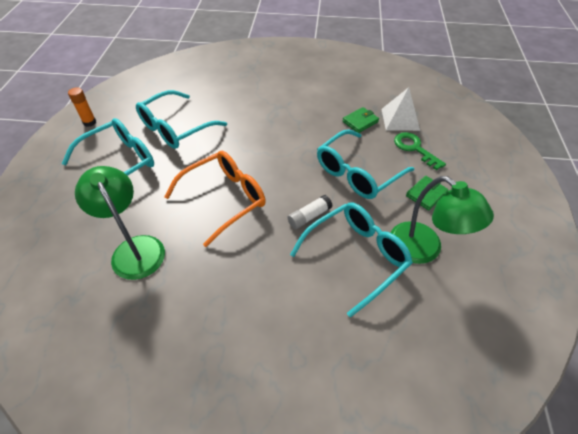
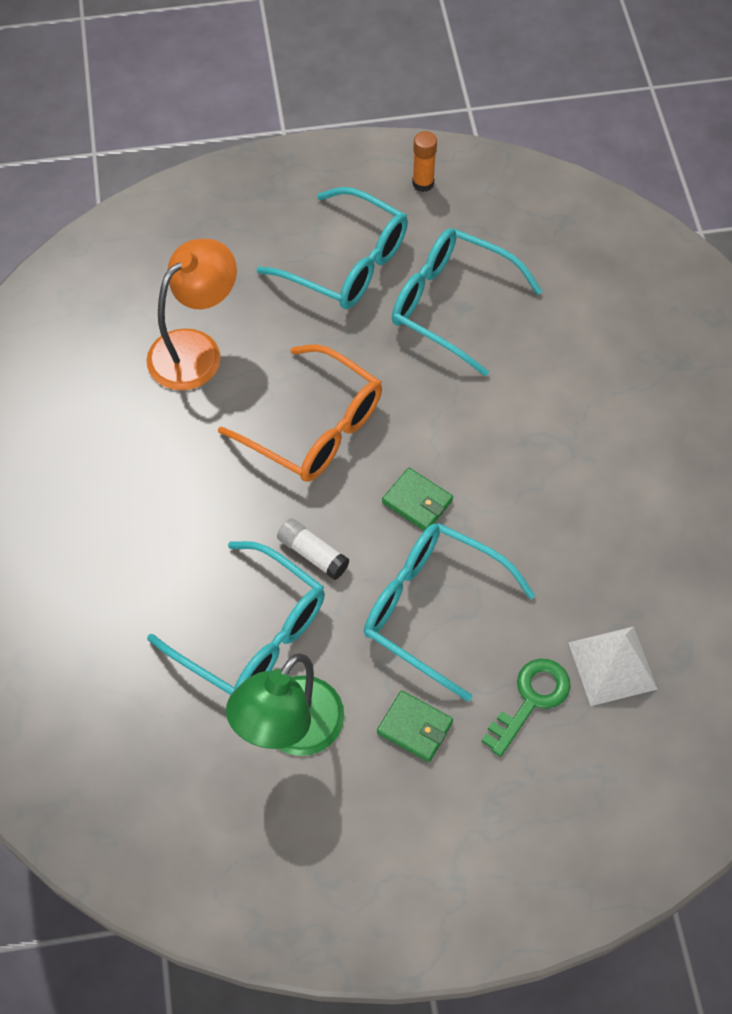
camera: 75 degrees right, 10 degrees up
green lamp [75,166,165,280] -> orange lamp [146,239,237,390]
green wallet [342,107,379,133] -> green wallet moved to [382,468,453,531]

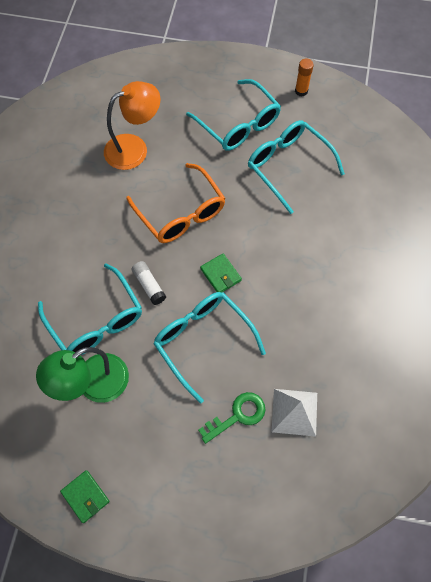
camera: 20 degrees right, 5 degrees up
green wallet [377,690,453,762] -> green wallet moved to [60,470,110,523]

